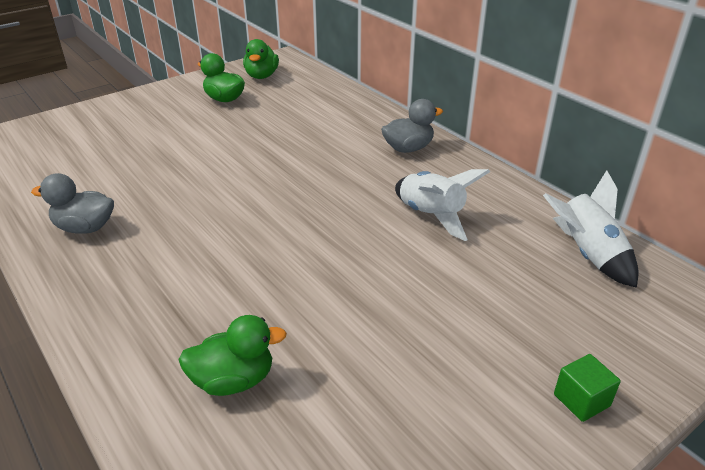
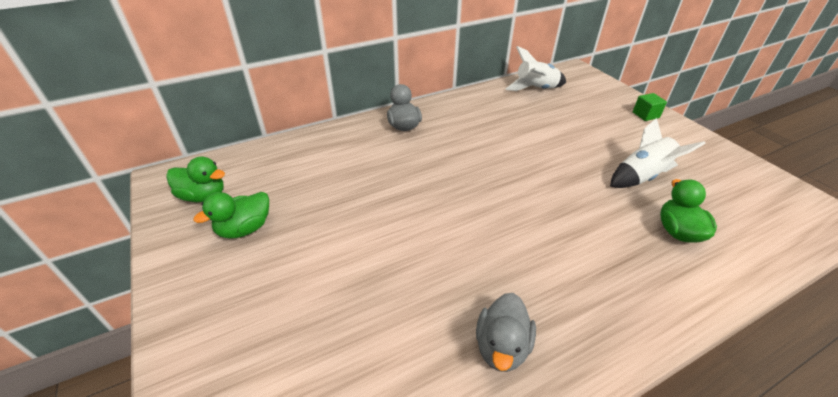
camera: 80 degrees left, 5 degrees up
white rocket [395,169,490,241] -> white rocket moved to [610,118,706,188]

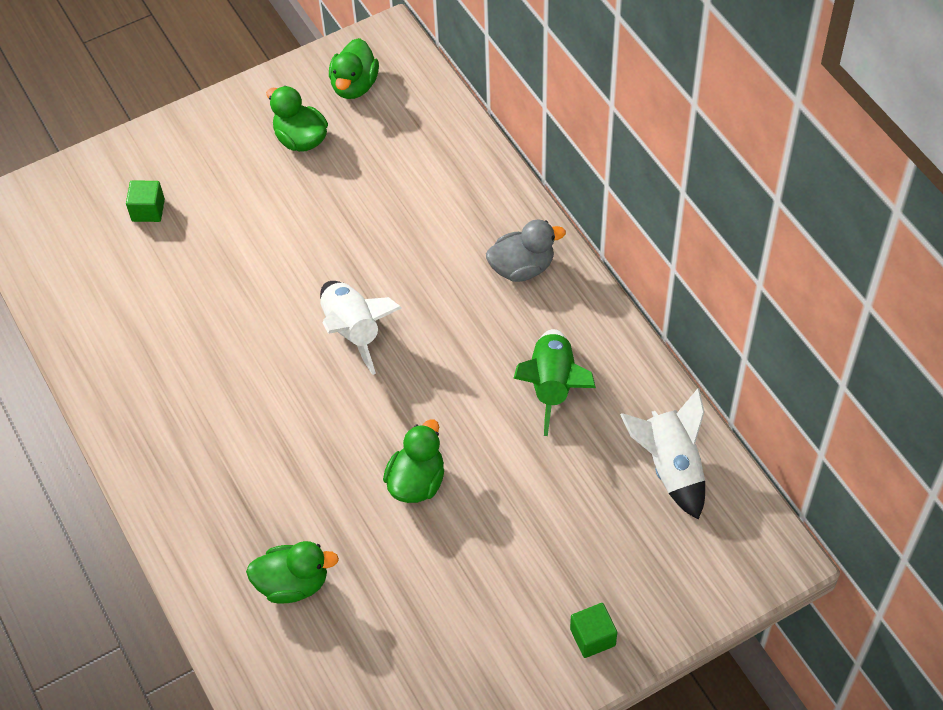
camera: 90 degrees right, 15 degrees up
grey duck [476,293,536,372] -> none
white rocket [610,118,706,188] -> white rocket moved to [320,281,402,375]
none -> green cube [126,181,165,222]
none -> green duck [383,419,444,503]
none -> green rocket [513,329,596,436]

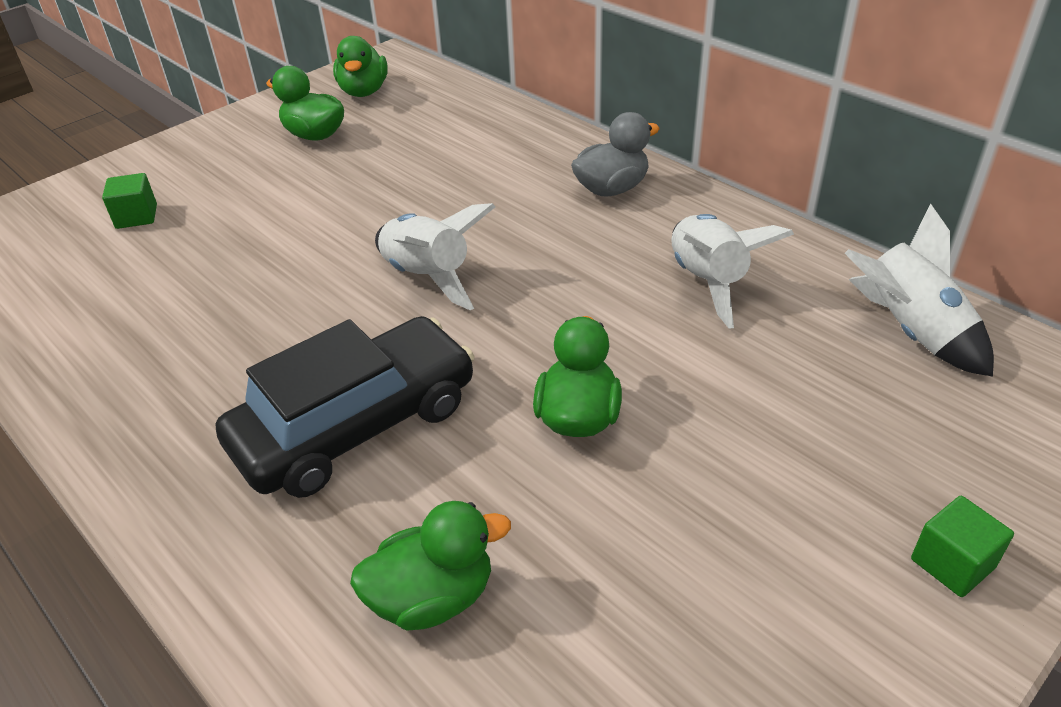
camera: 15 degrees left, 15 degrees down
green rocket [513,329,596,436] -> white rocket [671,214,794,328]
none -> black car [216,316,475,498]

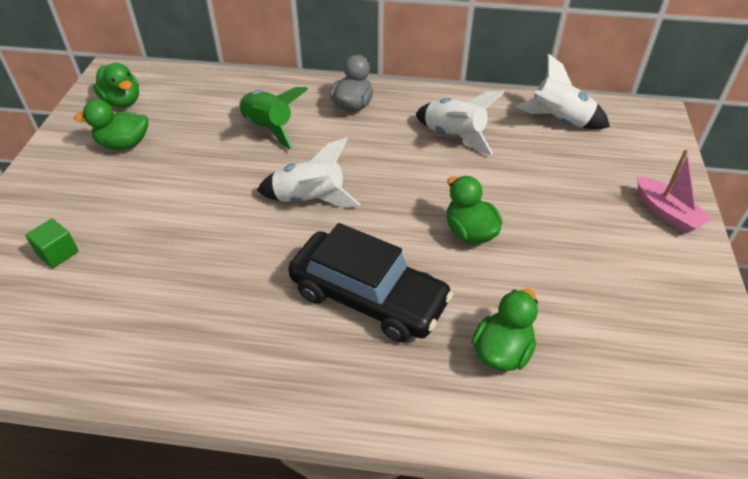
camera: 40 degrees left, 5 degrees up
black car [216,316,475,498] -> black car turned 105 degrees clockwise [288,223,453,343]
green cube [911,496,1014,597] -> pink boat [637,149,712,234]
none -> green rocket [239,87,308,150]

